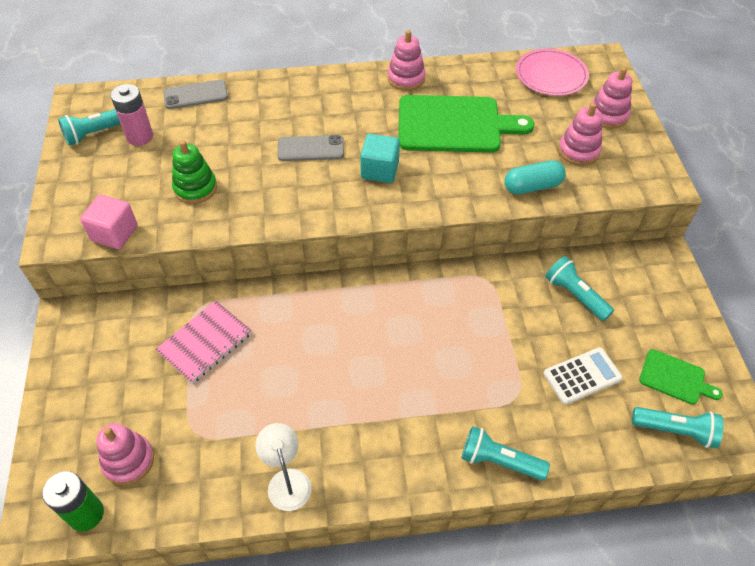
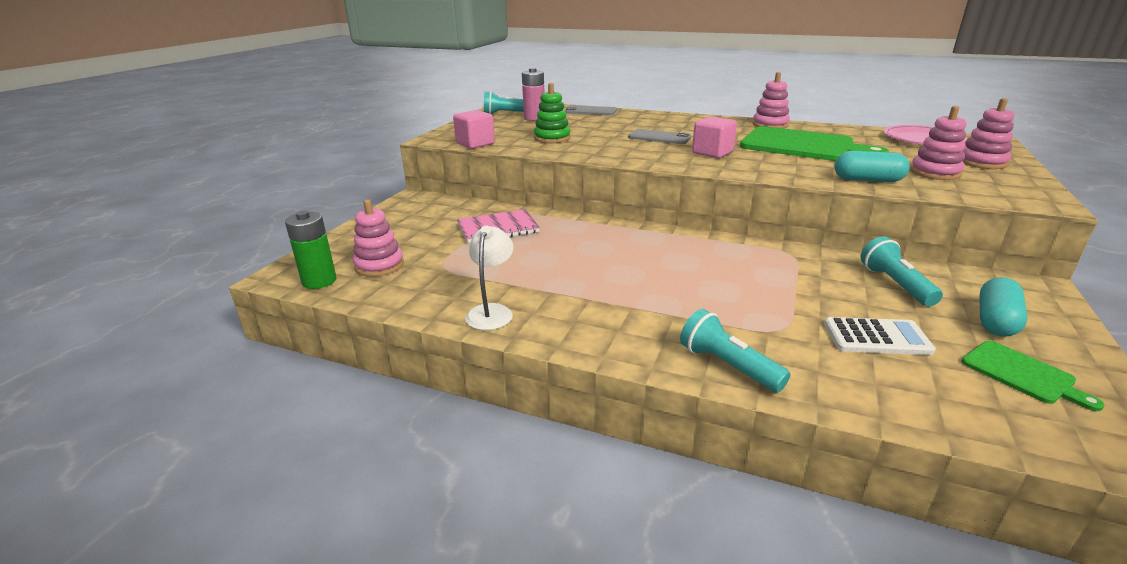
camera: 30 degrees right, 25 degrees down
turquoise cube [360,134,400,183] -> pink cube [692,116,737,158]
turquoise flashlight [632,407,723,448] -> none
none -> turquoise capsule [979,277,1028,337]

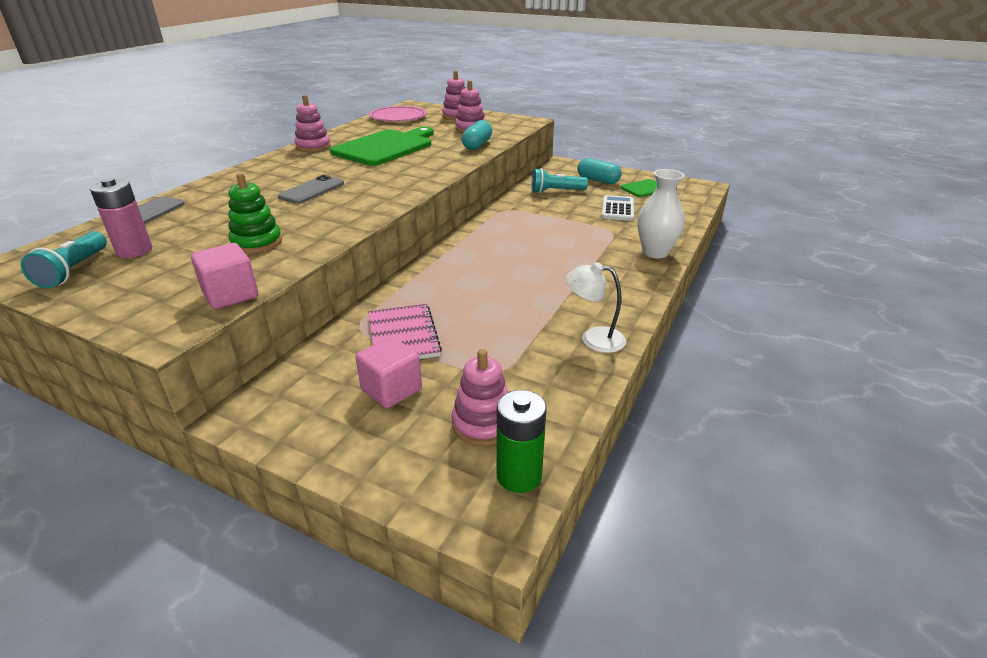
camera: 85 degrees left, 5 degrees up
turquoise flashlight [680,309,791,393] -> white vase [637,169,685,258]
pink cube [692,116,737,158] -> pink cube moved to [356,337,422,408]

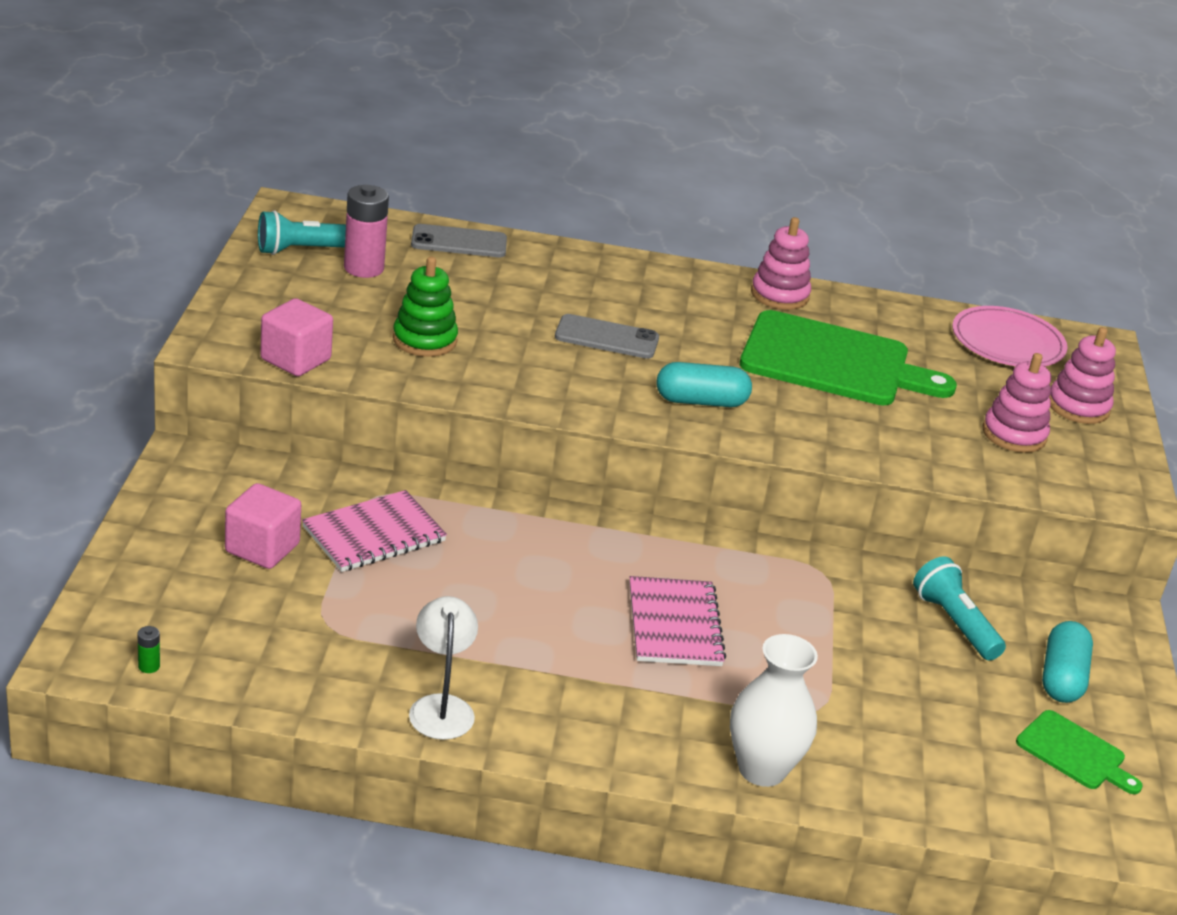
camera: 65 degrees right, 0 degrees up
pink stacking toy [452,349,508,446] -> none
turquoise capsule [462,120,492,150] -> turquoise capsule moved to [657,362,752,407]
green battery [497,390,547,493] -> green battery [138,626,160,673], size x0.42
white calculator [602,195,634,221] -> none
none -> pink notebook [629,576,726,666]

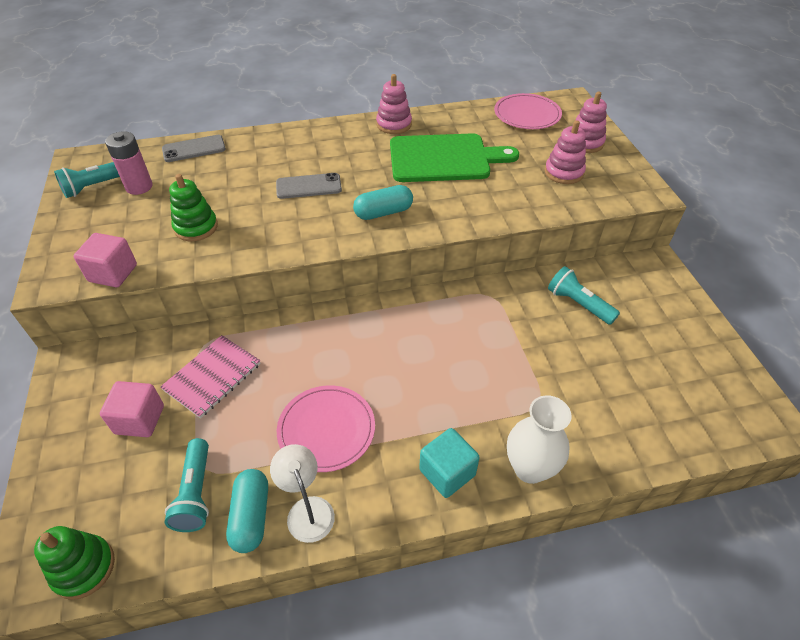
camera: 15 degrees left, 15 degrees up
green battery [138,626,160,673] -> green stacking toy [34,526,115,600]
pink notebook [629,576,726,666] -> none
green cutting board [1016,710,1143,794] -> none
turquoise capsule [1042,621,1093,703] -> turquoise capsule moved to [226,469,268,553]
none -> turquoise flashlight [165,438,209,532]
none -> pink plate [277,385,375,472]
none -> turquoise cube [419,428,480,498]

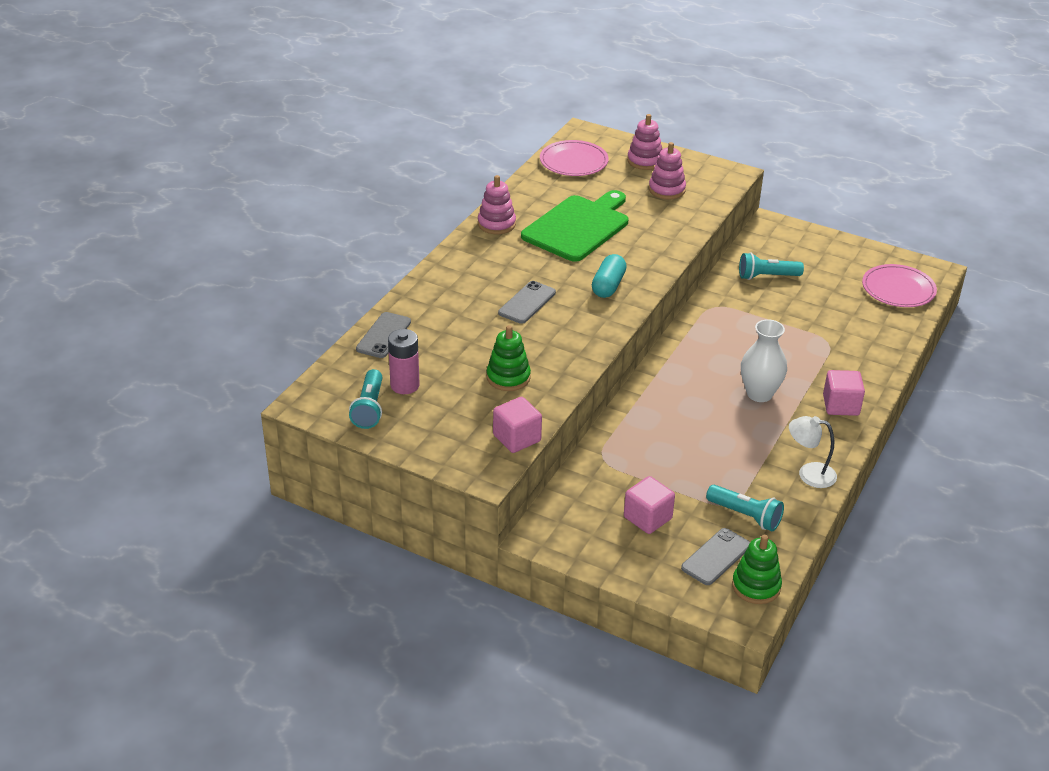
camera: 50 degrees left, 10 degrees down
pink notebook [160,335,261,418] -> none
turquoise capsule [226,469,268,553] -> none
pink plate [277,385,375,472] -> pink plate moved to [862,264,937,307]
turquoise cube [419,428,480,498] -> pink cube [823,370,865,416]
white vase [507,395,572,484] -> white vase moved to [741,319,787,402]
none -> grey phone [681,528,750,585]

